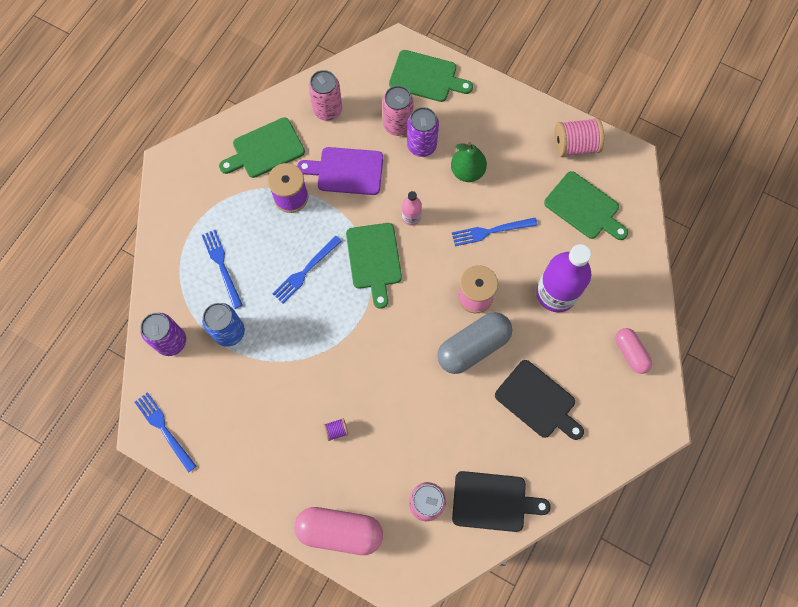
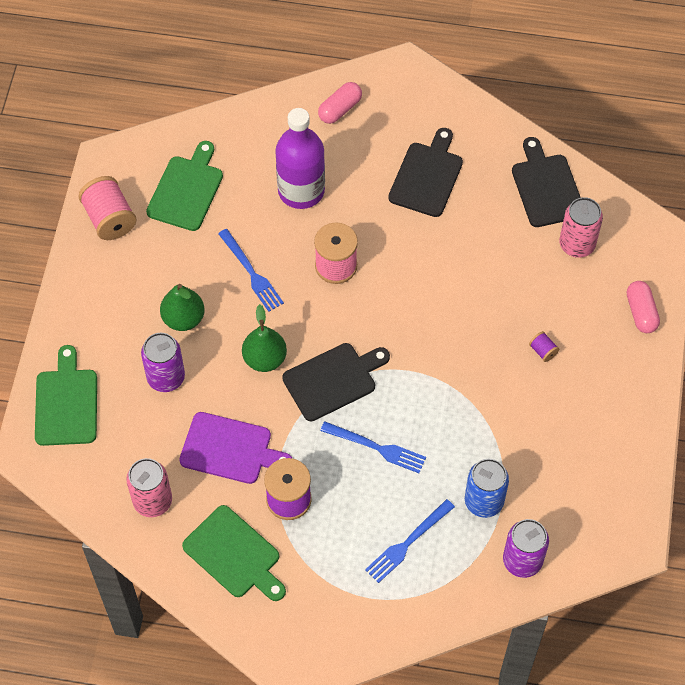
camera: 110 degrees left, 10 degrees down
blue fork [135,392,197,472] -> none
pink capsule [294,507,383,555] -> pink capsule [627,281,660,333], size x0.59
purple cutting board [297,147,383,195] -> purple cutting board turned 60 degrees counterclockwise [179,412,293,484]
green cutting board [346,223,402,309] -> black cutting board [282,343,390,421]
pink can [382,86,414,136] -> none
pink bottle [402,191,422,226] -> green pear [242,304,287,372]
grey capsule [437,312,512,374] -> none

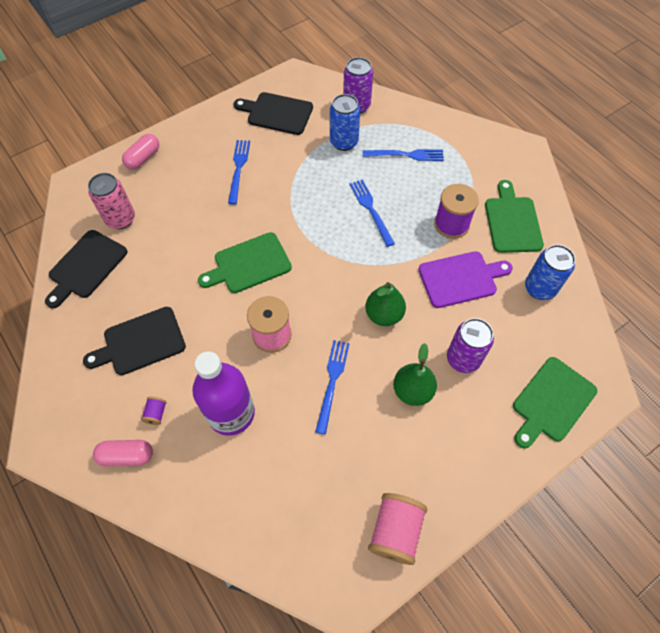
camera: 135 degrees left, 0 degrees up
pink can [126,458,172,517] -> blue can [525,245,575,300]
green cutting board [146,141,223,231] -> green cutting board moved to [198,232,292,293]
purple cutting board [179,412,293,484] -> purple cutting board turned 105 degrees clockwise [418,251,513,308]
black cutting board [282,343,390,421] -> black cutting board moved to [234,92,313,135]
purple spool [529,331,559,362] -> purple spool moved to [141,397,167,425]
none -> blue fork [228,140,250,205]

